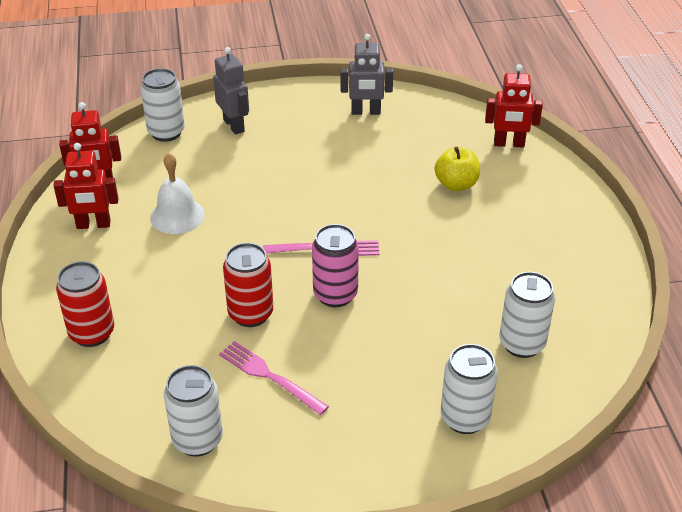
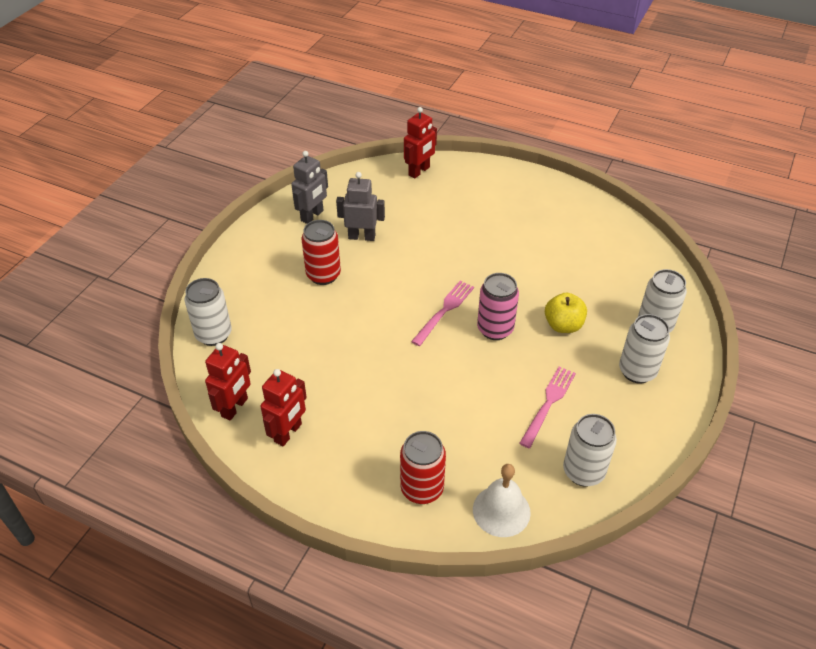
camera: 55 degrees left, 5 degrees up
white bell [150,153,205,234] -> white bell moved to [473,464,531,537]
grey robot [213,47,249,135] -> grey robot moved to [336,172,385,241]
pink fork [219,341,329,415] -> pink fork turned 135 degrees clockwise [519,366,576,448]
red can [223,243,273,327] -> red can moved to [302,220,341,285]
yellow apple [435,147,480,191] -> yellow apple moved to [545,293,587,333]
white can [500,272,555,358] -> white can moved to [619,314,670,384]

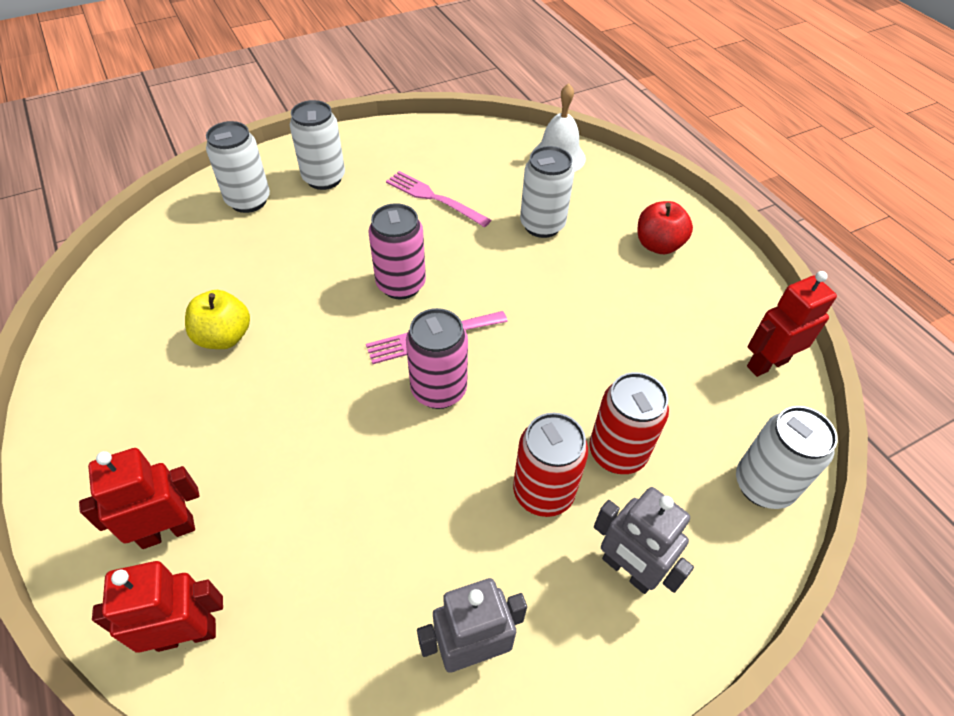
camera: 145 degrees left, 5 degrees up
red robot [260,369,307,446] -> red robot moved to [79,448,199,549]
grey robot [336,172,385,241] -> grey robot moved to [594,487,694,594]
red can [400,431,446,504] -> red can moved to [589,372,669,474]
pink fork [519,366,576,448] -> pink fork turned 60 degrees clockwise [386,171,491,227]
yellow apple [545,293,587,333] -> yellow apple moved to [185,290,250,349]
white can [563,414,617,487] -> white can moved to [520,146,574,238]
none -> pink can [406,308,468,409]
none -> red apple [637,201,693,254]

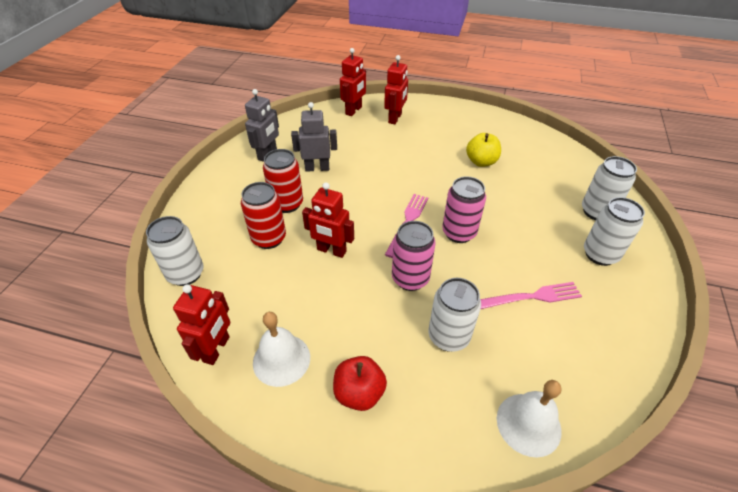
camera: 135 degrees right, 5 degrees down
pink can [406,308,468,409] -> pink can moved to [392,221,436,291]
grey robot [594,487,694,594] -> grey robot moved to [291,102,337,172]
none -> white bell [253,312,310,387]
none -> red robot [302,182,354,258]

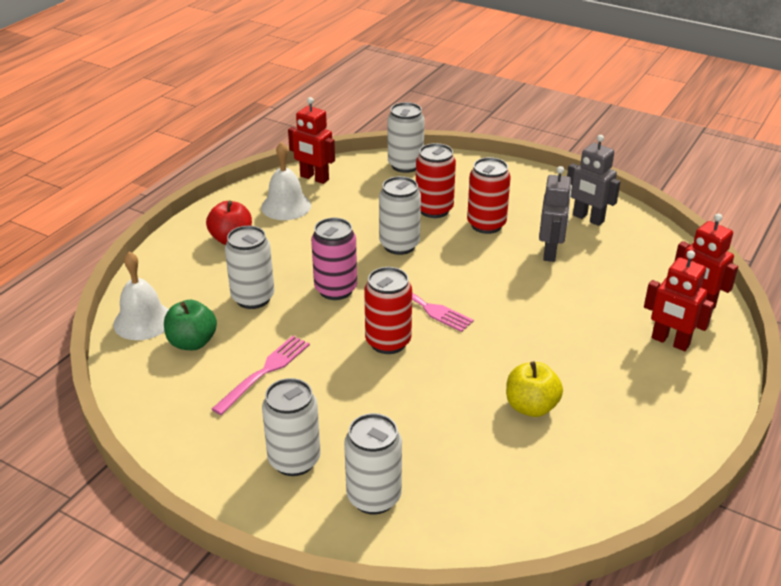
camera: 105 degrees right, 10 degrees down
red robot [302,182,354,258] -> white can [379,176,421,255]
pink can [442,177,486,243] -> red can [364,267,412,354]
pink fork [480,282,582,309] -> pink fork turned 150 degrees counterclockwise [212,336,310,415]
none -> green apple [164,300,217,350]

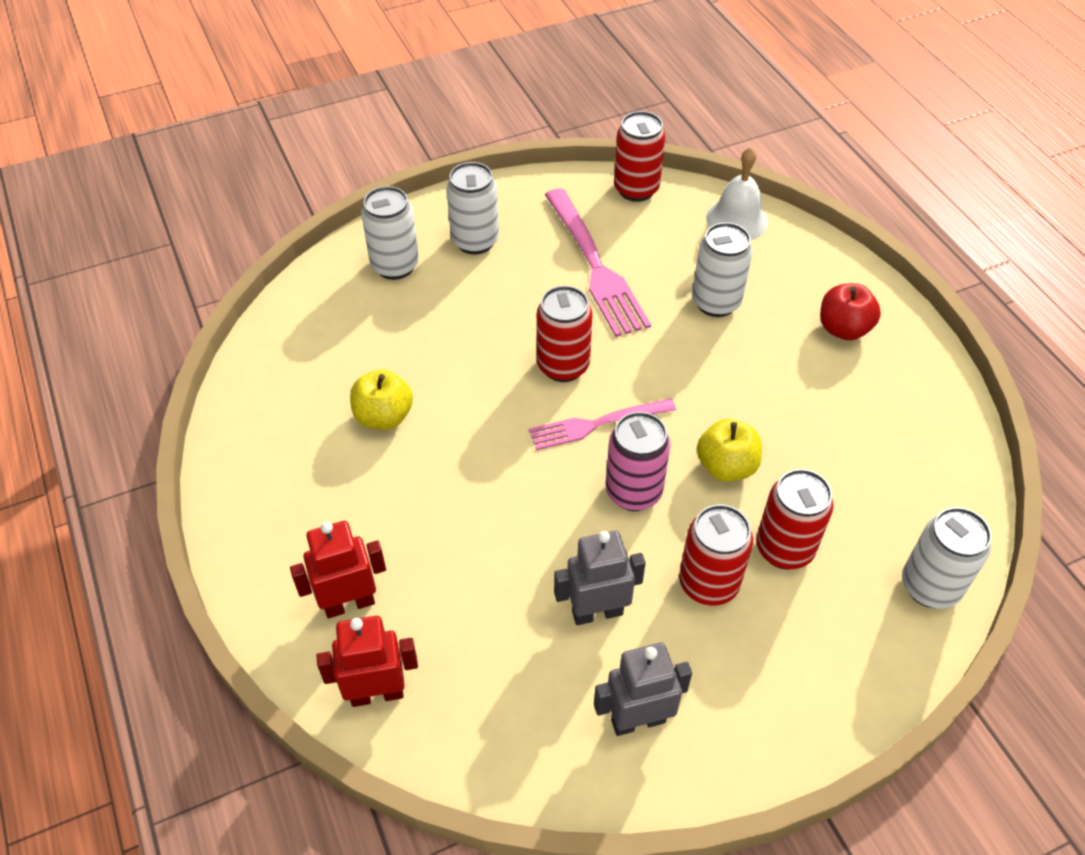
camera: 125 degrees right, 15 degrees up
green apple [164,300,217,350] -> none
pink fork [212,336,310,415] -> pink fork [545,188,651,337], size x1.58
white bell [261,142,311,220] -> none
red robot [288,97,335,184] -> none
pink can [311,218,357,300] -> pink can moved to [606,412,671,511]
white can [379,176,421,255] -> yellow apple [697,419,762,482]
grey robot [539,166,572,262] -> grey robot turned 120 degrees clockwise [554,531,646,625]
none -> red can [614,111,665,202]

